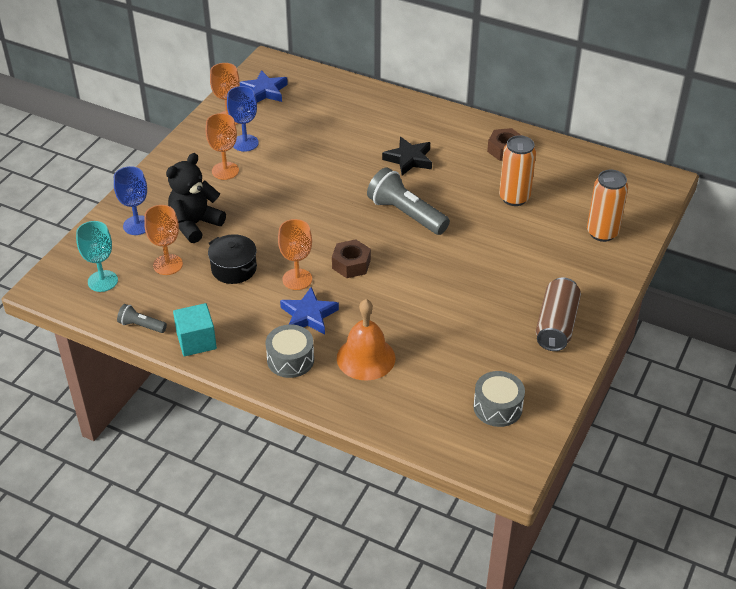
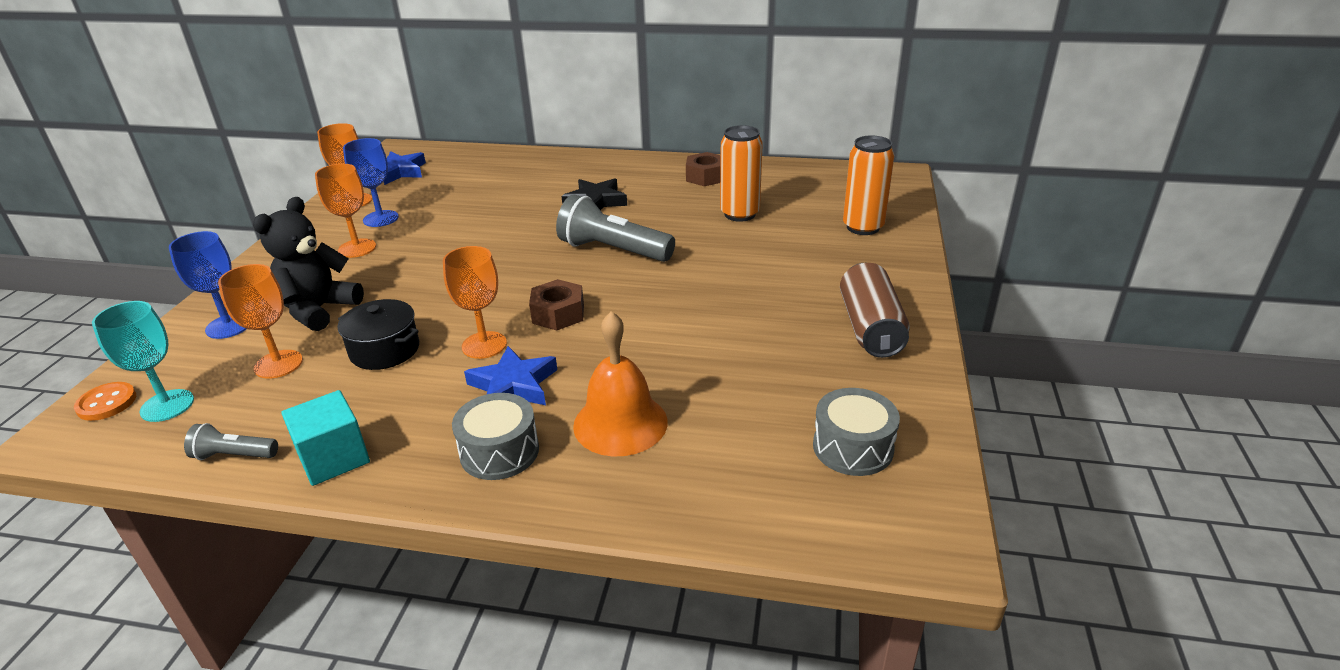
camera: 15 degrees left, 10 degrees down
none -> orange button [74,382,136,421]

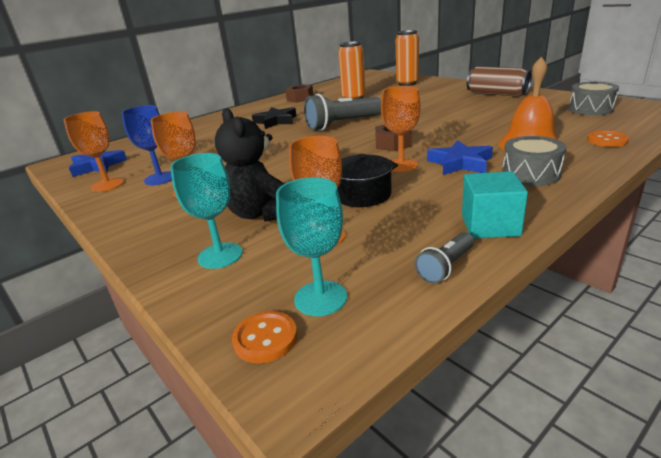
camera: 50 degrees left, 5 degrees down
blue goblet [169,231,246,339] -> turquoise goblet [170,153,243,269]
none -> orange button [587,131,629,147]

